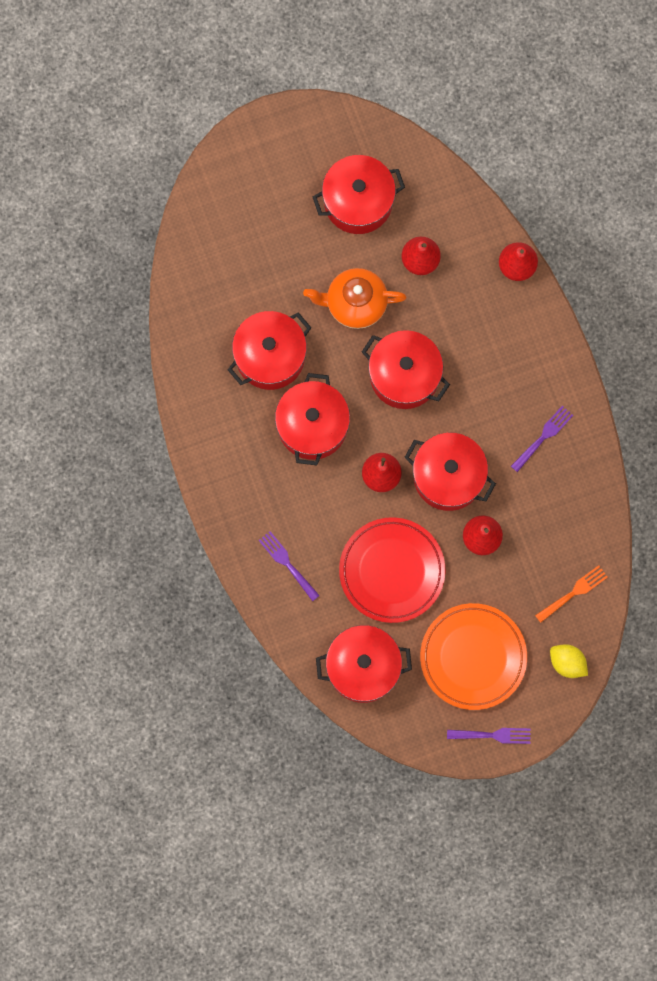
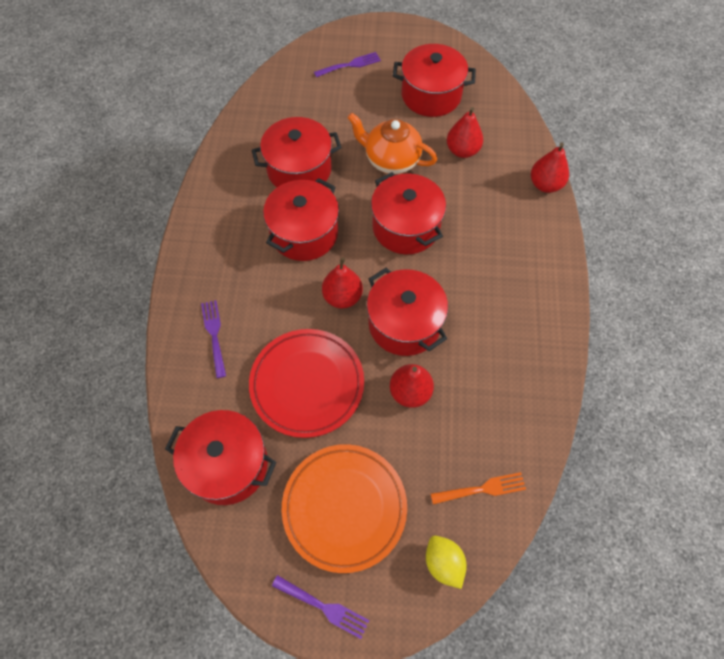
camera: 25 degrees right, 15 degrees down
purple fork [511,406,573,472] -> purple fork moved to [314,52,381,77]

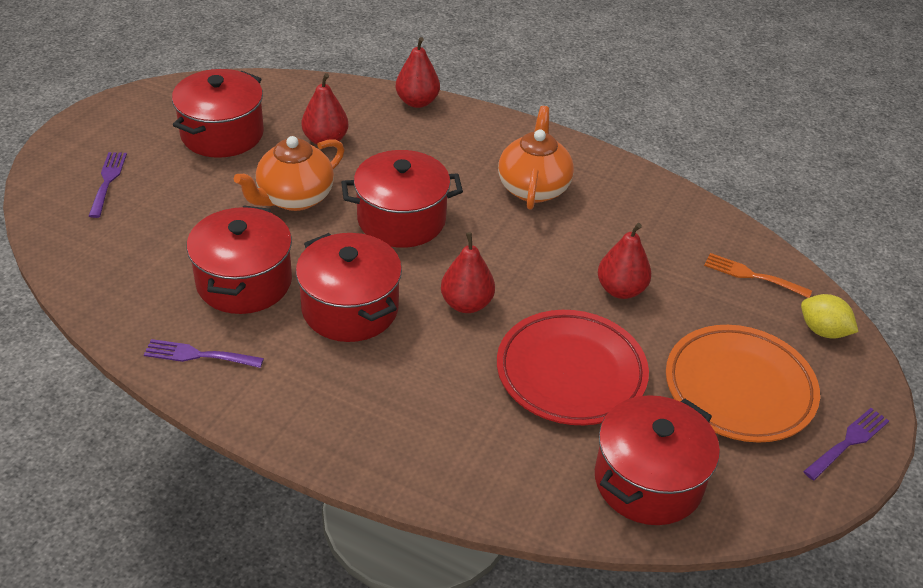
camera: 70 degrees left, 20 degrees down
purple fork [201,300,226,378] -> purple fork moved to [144,339,264,368]
red pot [367,268,448,356] -> none
yellow lemon [426,536,467,589] -> yellow lemon turned 45 degrees clockwise [801,294,858,339]
orange fork [431,472,526,504] -> orange fork turned 75 degrees counterclockwise [704,253,812,298]
none -> orange teapot [498,106,574,210]

